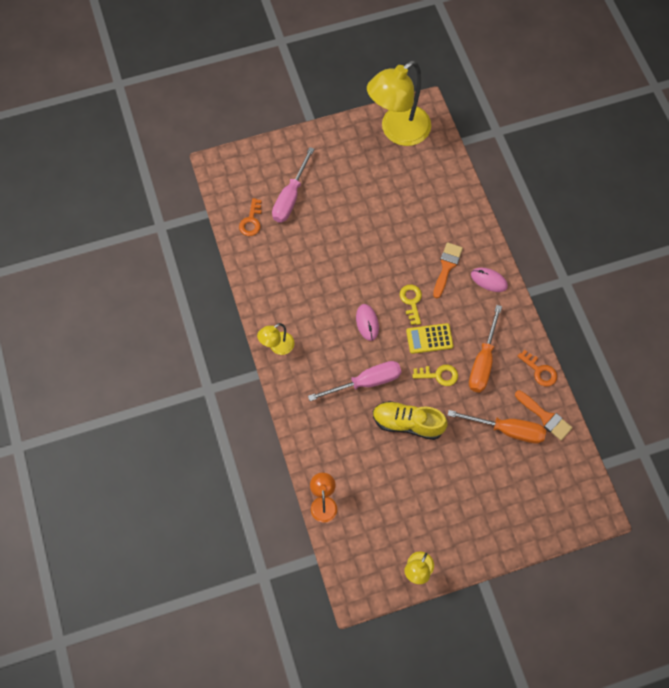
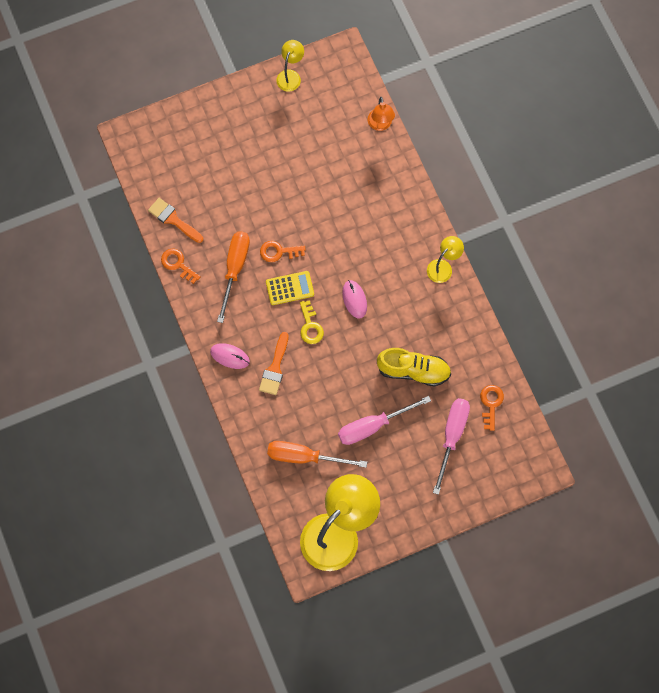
camera: 175 degrees right, 5 degrees up
pink screwdriver [308,361,402,401] -> pink screwdriver moved to [338,396,431,445]
yellow shoe [373,401,448,440] -> yellow shoe moved to [377,348,451,387]
yellow key [412,365,458,386] -> orange key [260,241,306,262]
orange screwdriver [448,410,546,443] -> orange screwdriver moved to [267,441,367,468]

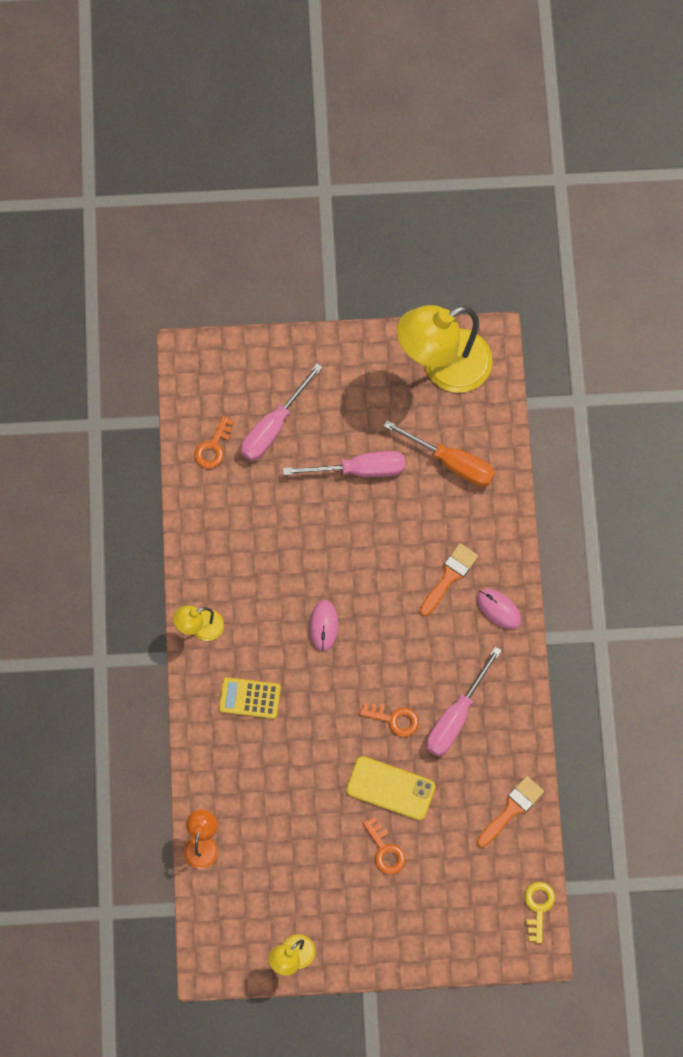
camera: 160 degrees left, 0 degrees up
orange brush [148,198,203,243] -> orange brush turned 105 degrees counterclockwise [477,776,544,847]
orange key [161,249,201,284] -> orange key moved to [363,817,406,875]
orange screwdriver [217,231,250,323] -> pink screwdriver [426,647,502,756]
yellow calculator [266,271,314,305] -> yellow calculator moved to [219,677,281,719]
yellow key [300,300,324,344] -> yellow key moved to [524,882,555,944]
yellow shoe [377,348,451,387] -> none
none -> yellow phone [346,756,435,820]

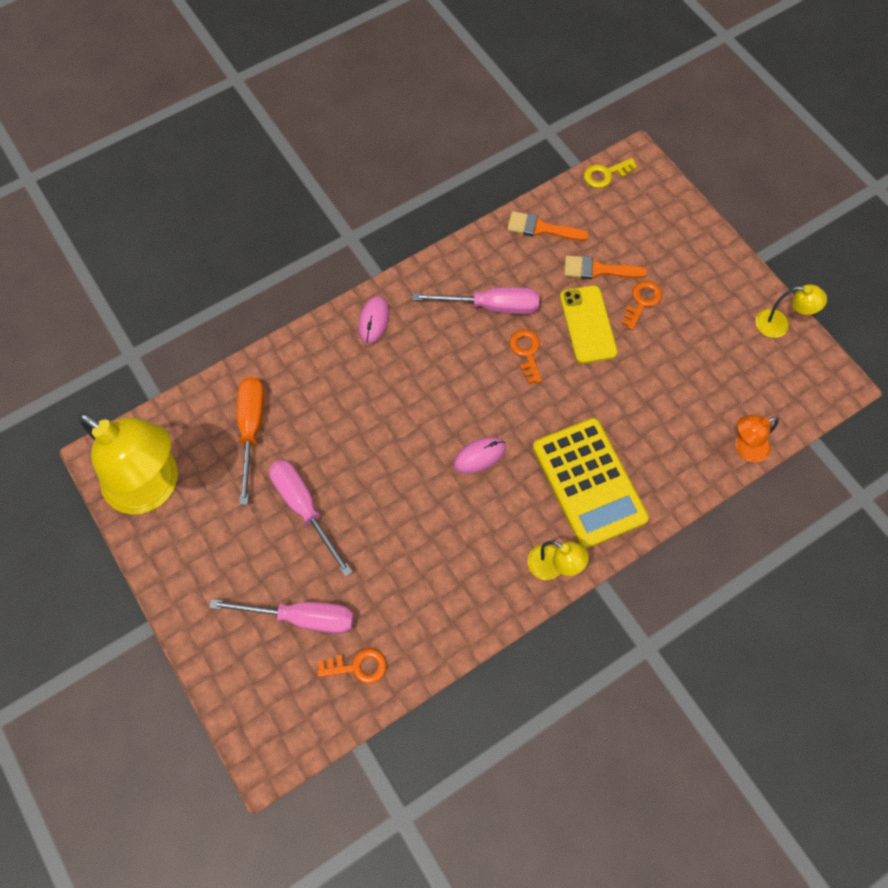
camera: 120 degrees left, 5 degrees down
yellow calculator [219,677,281,719] -> yellow calculator [533,418,649,549], size x1.93
orange brush [420,543,478,616] -> orange brush moved to [564,256,647,279]

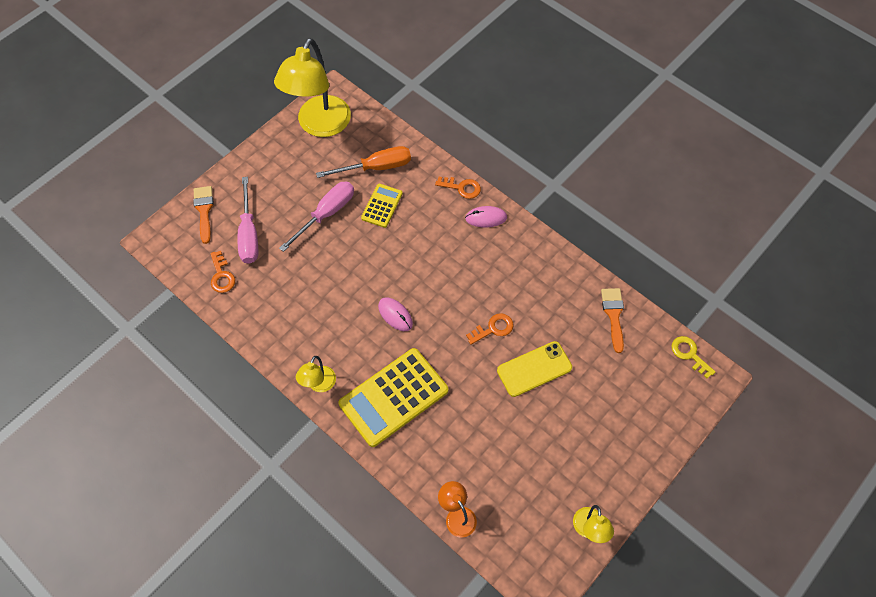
camera: 75 degrees right, 5 degrees down
pink screwdriver [413,287,539,314] -> none
orange brush [564,256,647,279] -> orange brush moved to [193,186,214,244]
orange key [621,281,662,330] -> orange key moved to [435,177,481,199]
none -> yellow calculator [361,184,403,228]

